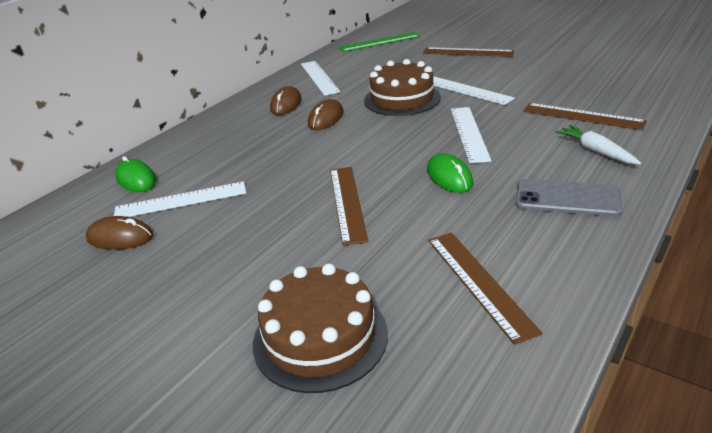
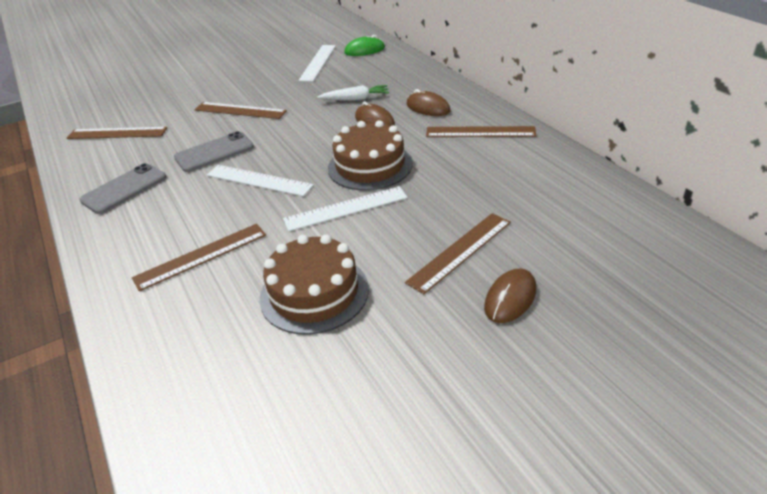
camera: 115 degrees right, 5 degrees up
brown mouse [86,216,153,250] -> brown mouse moved to [484,268,536,323]
brown cake [253,263,388,393] -> brown cake moved to [260,234,369,335]
white ruler [301,61,341,96] -> brown ruler [426,126,536,137]
green ruler [339,32,420,52] -> none
green mouse [427,153,473,193] -> grey phone [174,131,254,172]
white carrot [555,125,641,165] -> white carrot moved to [317,85,389,101]

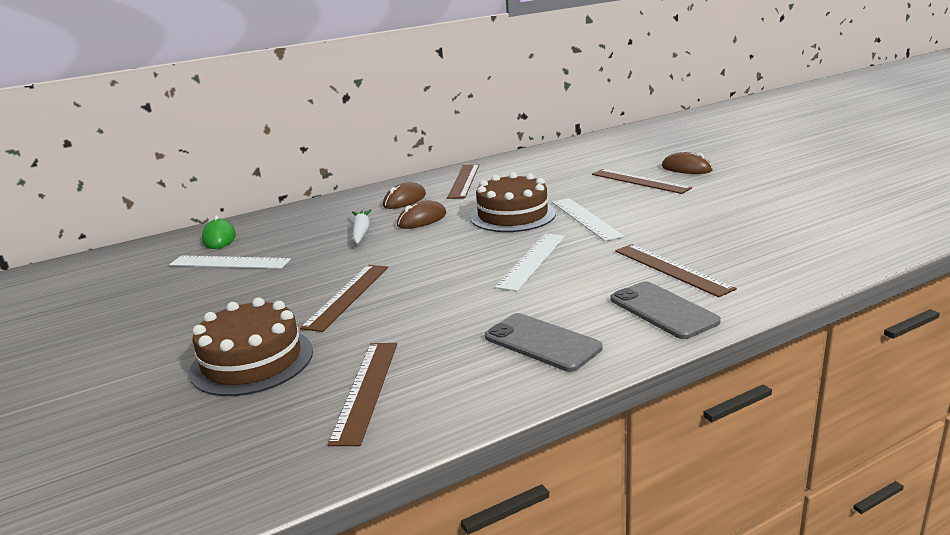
camera: 90 degrees left, 15 degrees down
grey phone [174,131,254,172] -> grey phone moved to [611,281,721,339]
brown cake [260,234,369,335] -> brown cake moved to [189,298,313,396]

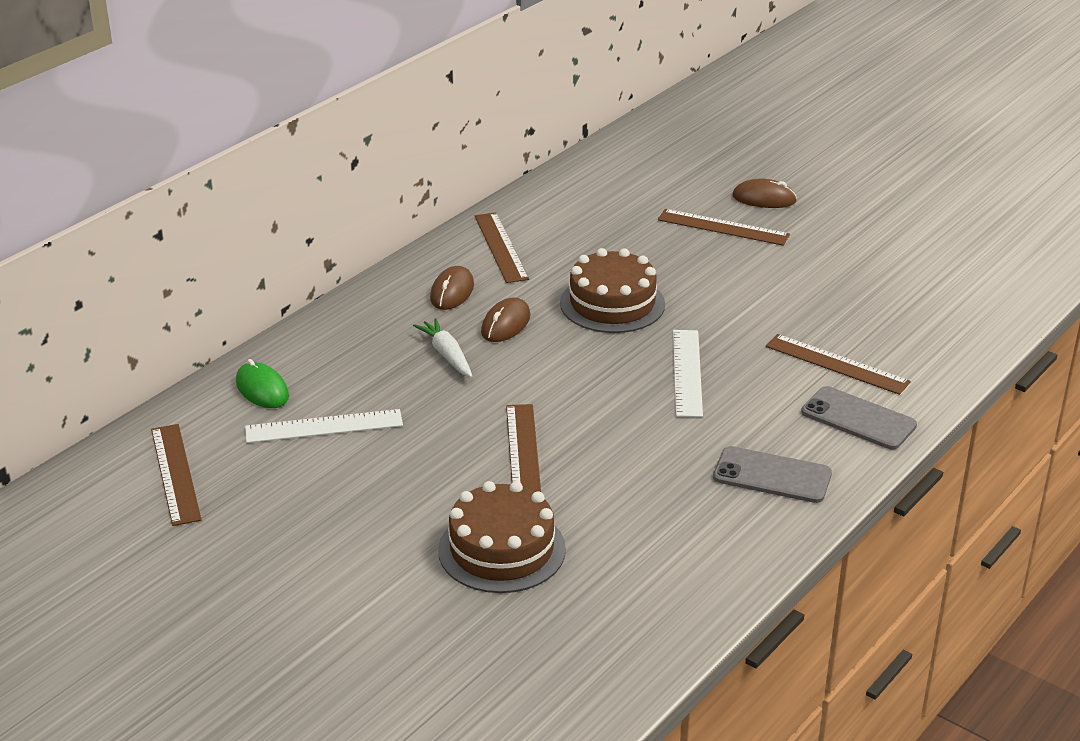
camera: 25 degrees left, 10 degrees up
brown ruler [328,343,397,446] -> brown ruler moved to [151,424,202,526]
white ruler [552,198,624,241] -> none

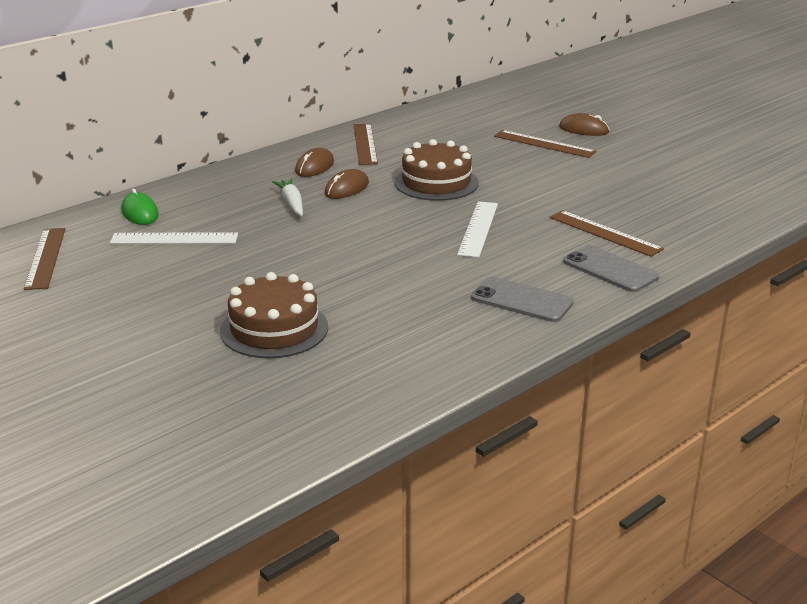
camera: 10 degrees right, 5 degrees down
brown ruler [506,404,541,492] -> none

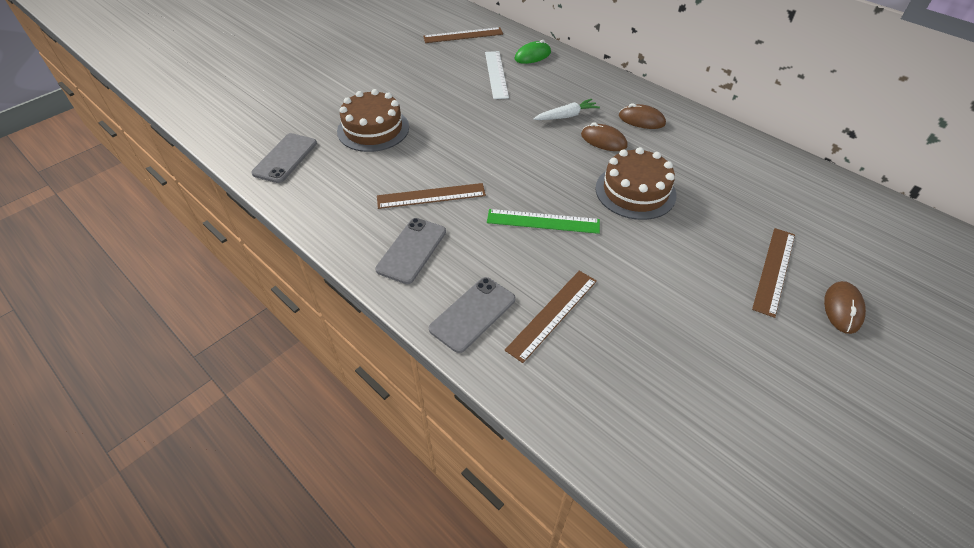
camera: 85 degrees right, 20 degrees up
brown ruler [354,124,378,165] -> brown ruler moved to [377,183,486,209]
white ruler [457,201,498,258] -> green ruler [487,209,600,234]
none -> grey phone [251,133,317,183]

